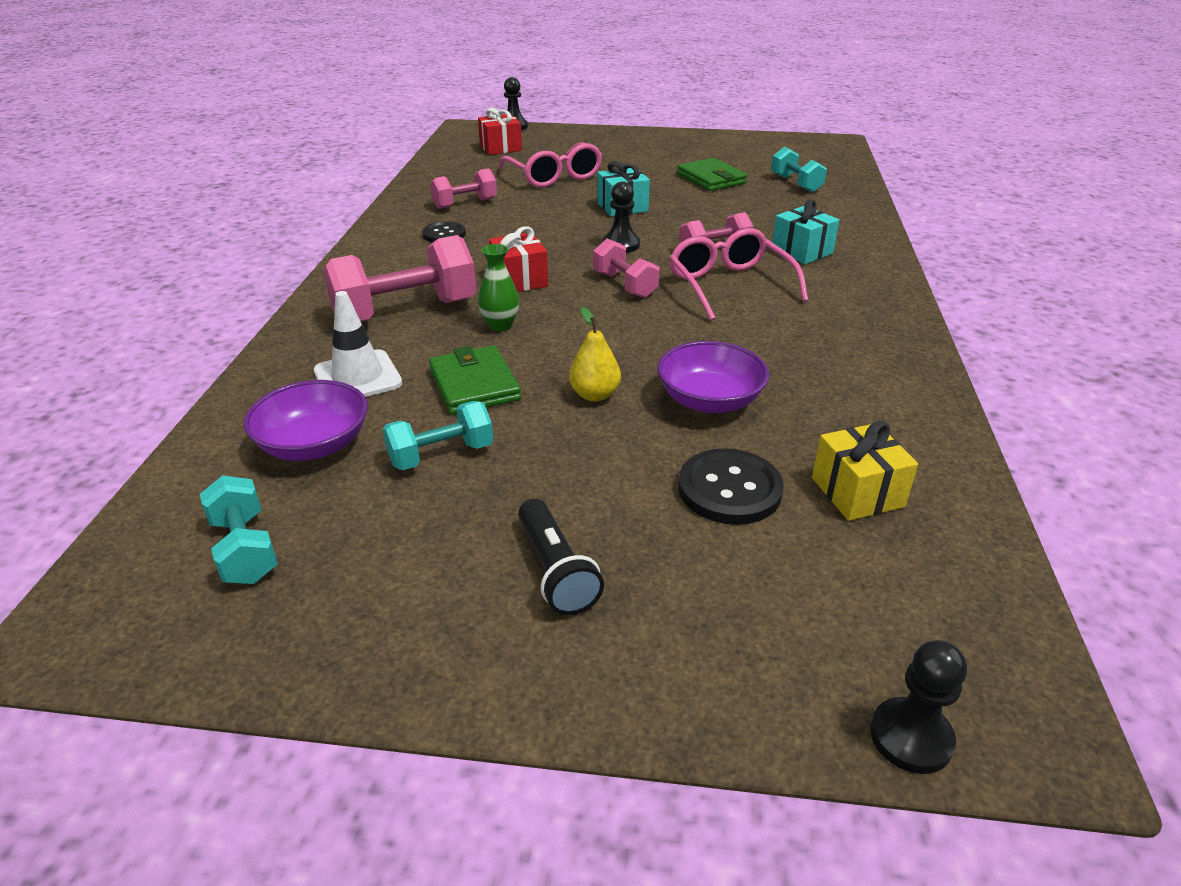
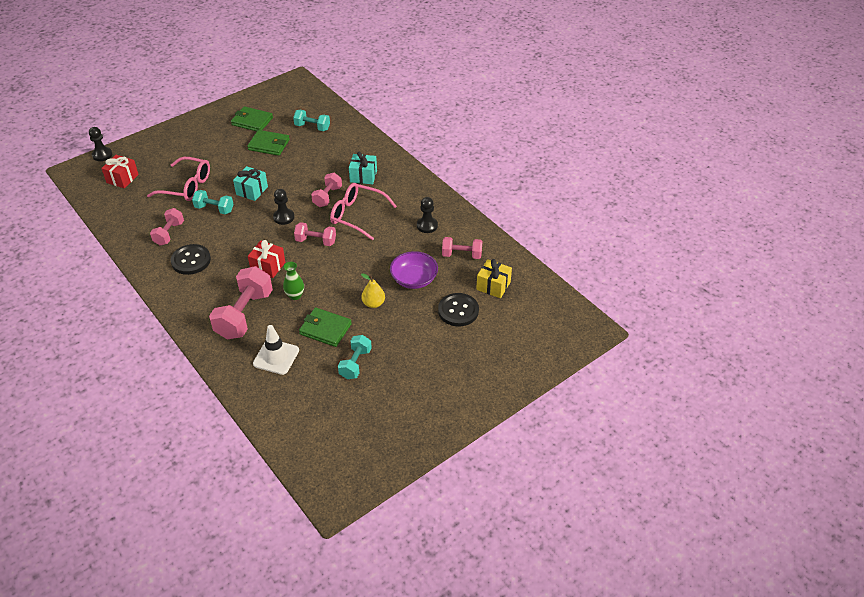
camera: 45 degrees left, 10 degrees up
turquoise dumbbell [200,475,278,584] -> turquoise dumbbell moved to [192,190,234,214]
purple bowl [244,380,368,461] -> none
black button [422,221,466,243] -> black button [171,244,211,275], size x1.51
black flashlight [518,498,604,615] -> none
black pawn [870,640,967,774] -> black pawn moved to [417,197,438,233]
none -> green wallet [231,106,273,131]
none -> pink dumbbell [442,237,482,259]

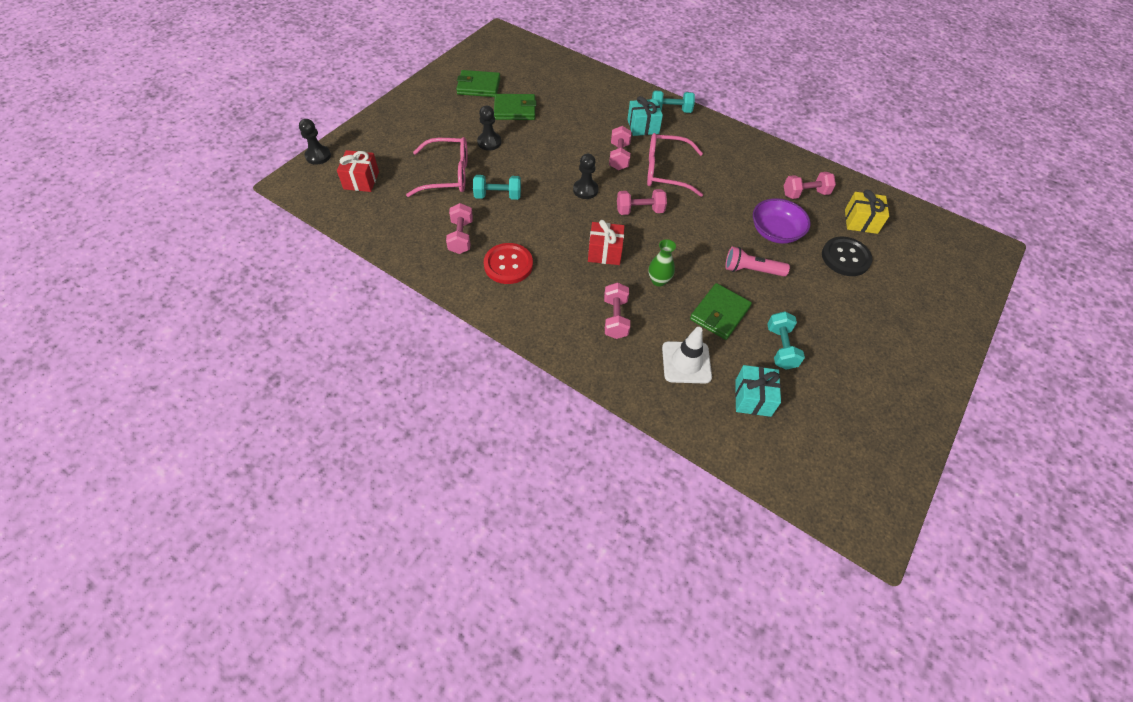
camera: 20 degrees left, 10 degrees up
black button [171,244,211,275] -> red button [484,243,533,284]
pink dumbbell [209,266,273,339] -> pink dumbbell [604,282,630,339], size x0.57
turquoise gift [233,166,268,201] -> turquoise gift moved to [735,365,781,417]
turquoise dumbbell [293,110,330,131] -> turquoise dumbbell moved to [652,91,695,113]
green wallet [299,307,352,347] -> green wallet turned 60 degrees counterclockwise [690,283,752,340]
yellow pear [361,273,385,308] -> pink flashlight [725,247,790,276]
black pawn [417,197,438,233] -> black pawn moved to [477,106,501,151]

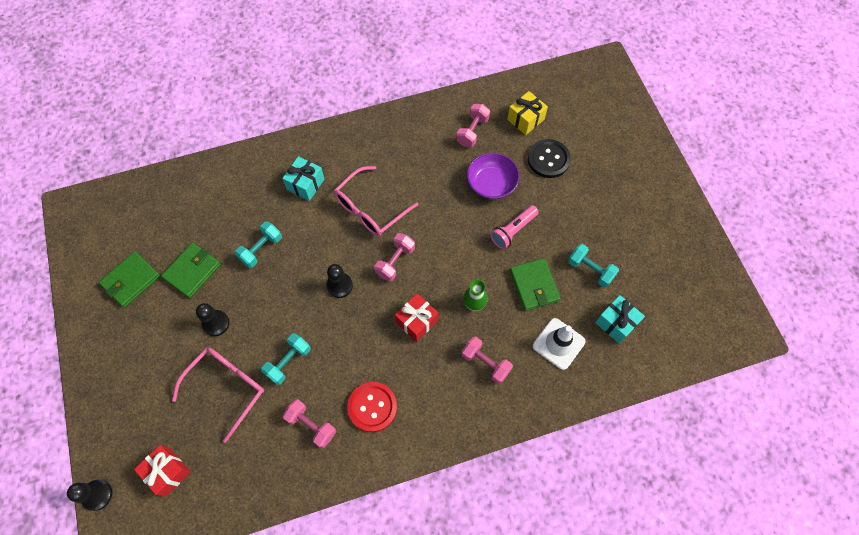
camera: 50 degrees left, 10 degrees up
pink dumbbell [609,126,632,170] -> none
turquoise dumbbell [652,91,695,113] -> turquoise dumbbell moved to [235,222,282,268]

